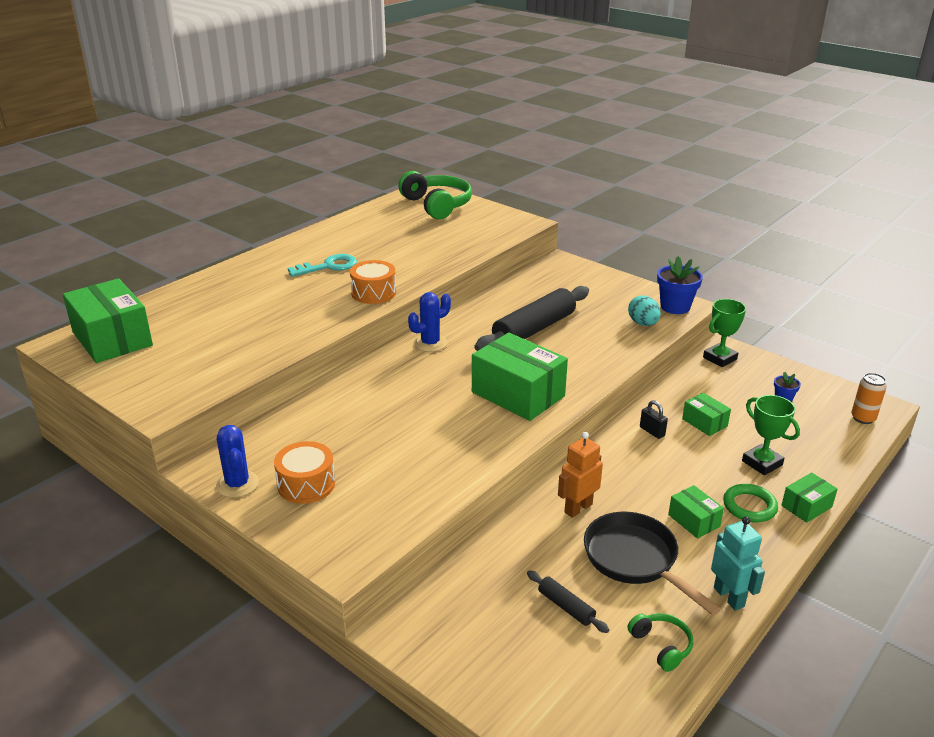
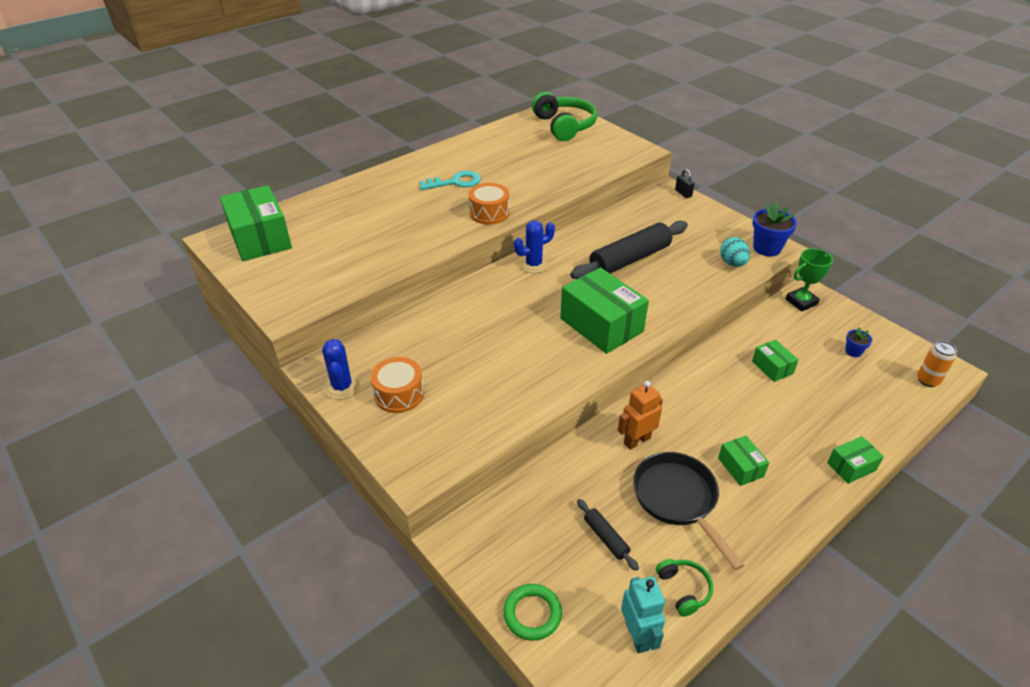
camera: 10 degrees right, 10 degrees up
black padlock [640,400,668,439] -> black padlock moved to [675,169,695,198]
turquoise robot [711,516,765,611] -> turquoise robot moved to [621,576,665,653]
green ring [723,484,778,522] -> green ring moved to [503,584,562,641]
green trophy [742,395,800,475] -> none

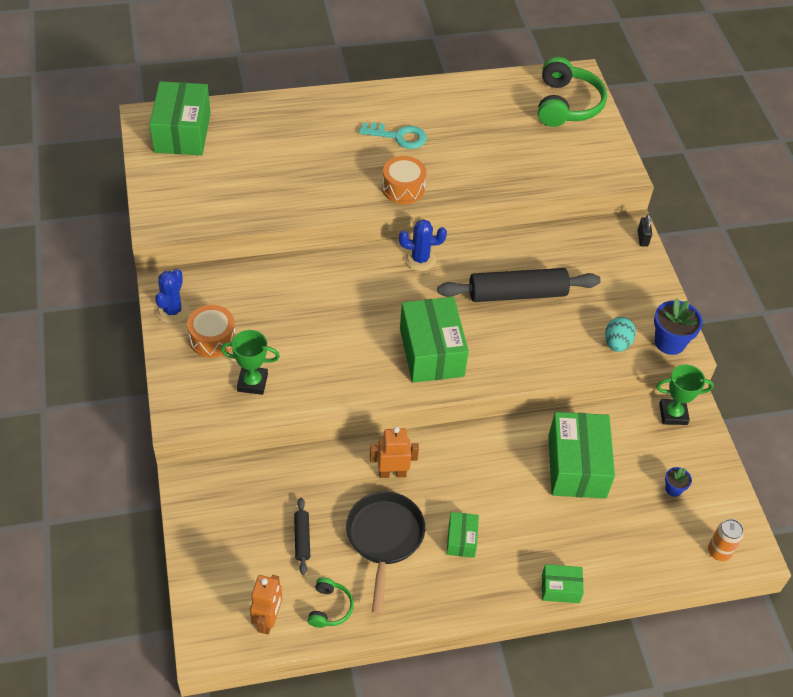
camera: 25 degrees right, 10 degrees up
green ring [503,584,562,641] -> none
turquoise robot [621,576,665,653] -> orange robot [250,575,282,635]
green box [752,340,799,382] -> green box [548,412,615,498], size x2.04
none -> green trophy [221,330,280,395]

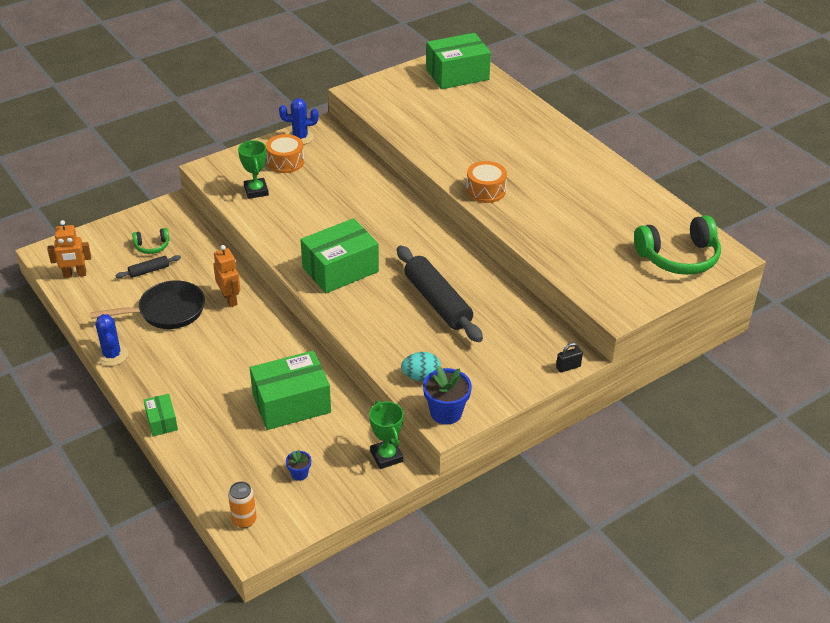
camera: 70 degrees right, 10 degrees down
green headphones [308,578,354,628] -> green headphones moved to [132,228,169,254]
turquoise key [359,122,427,149] -> none
blue cactus [399,219,447,271] -> blue cactus moved to [96,314,128,366]
green box [447,512,479,558] -> none

